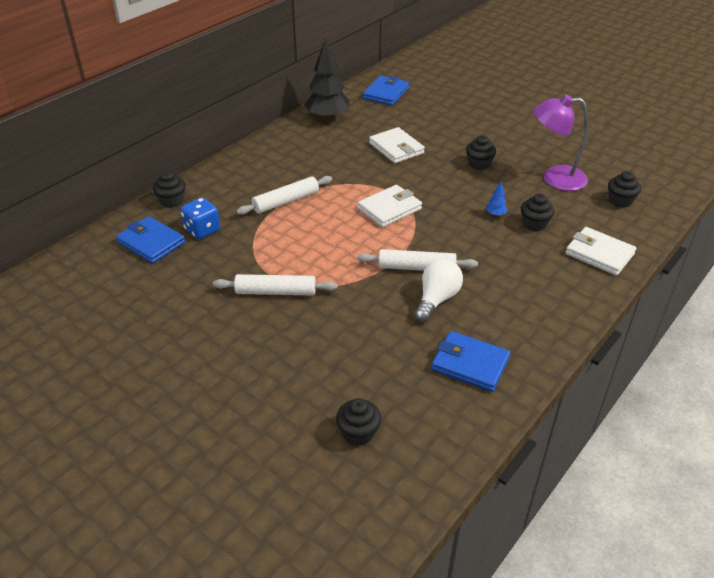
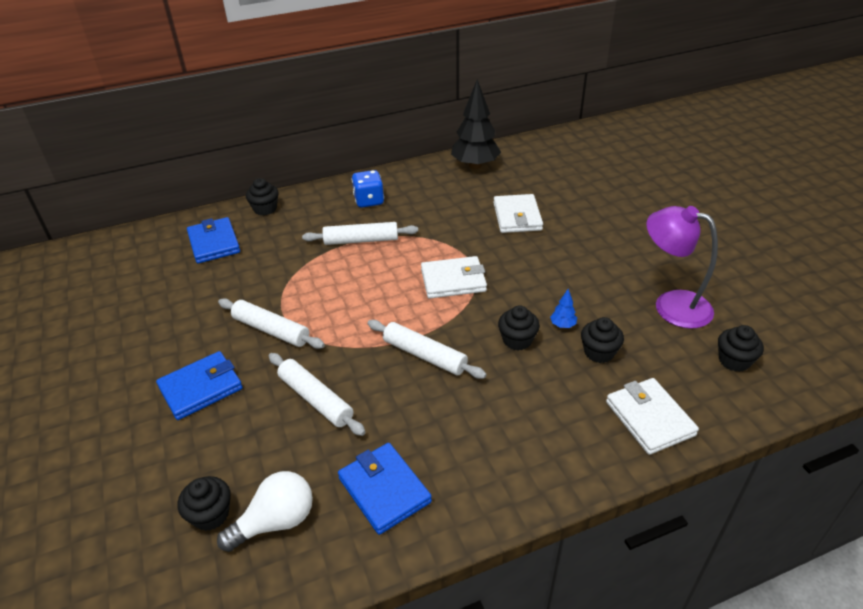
camera: 30 degrees right, 0 degrees up
blue dice [181,198,220,239] -> blue dice moved to [352,170,384,208]
blue wallet [363,76,409,105] -> blue wallet moved to [156,351,243,420]
white light bulb [415,259,463,322] -> white light bulb moved to [217,471,313,552]
black cupcake [466,135,496,170] -> black cupcake moved to [498,305,540,351]
none -> white rolling pin [269,353,365,436]

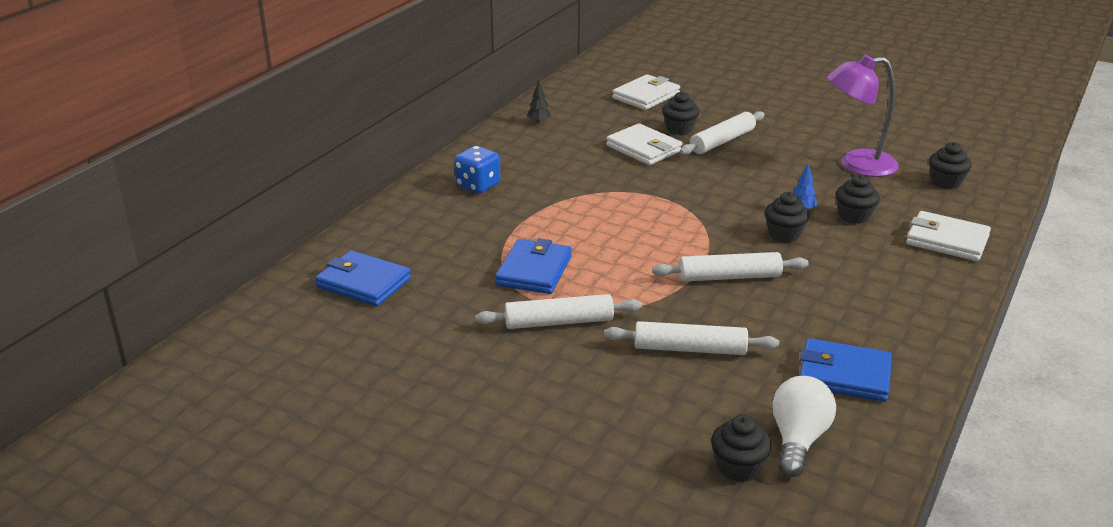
camera: 40 degrees left, 10 degrees down
blue wallet [156,351,243,420] -> blue wallet moved to [495,238,572,294]
black cupcake [246,178,279,216] -> black cupcake moved to [662,91,700,135]
white rolling pin [302,222,418,245] -> white rolling pin moved to [680,111,764,155]
white wallet [421,256,487,298] -> white wallet moved to [612,74,680,110]
black tree [451,79,501,169] -> black tree [527,81,551,123], size x0.40

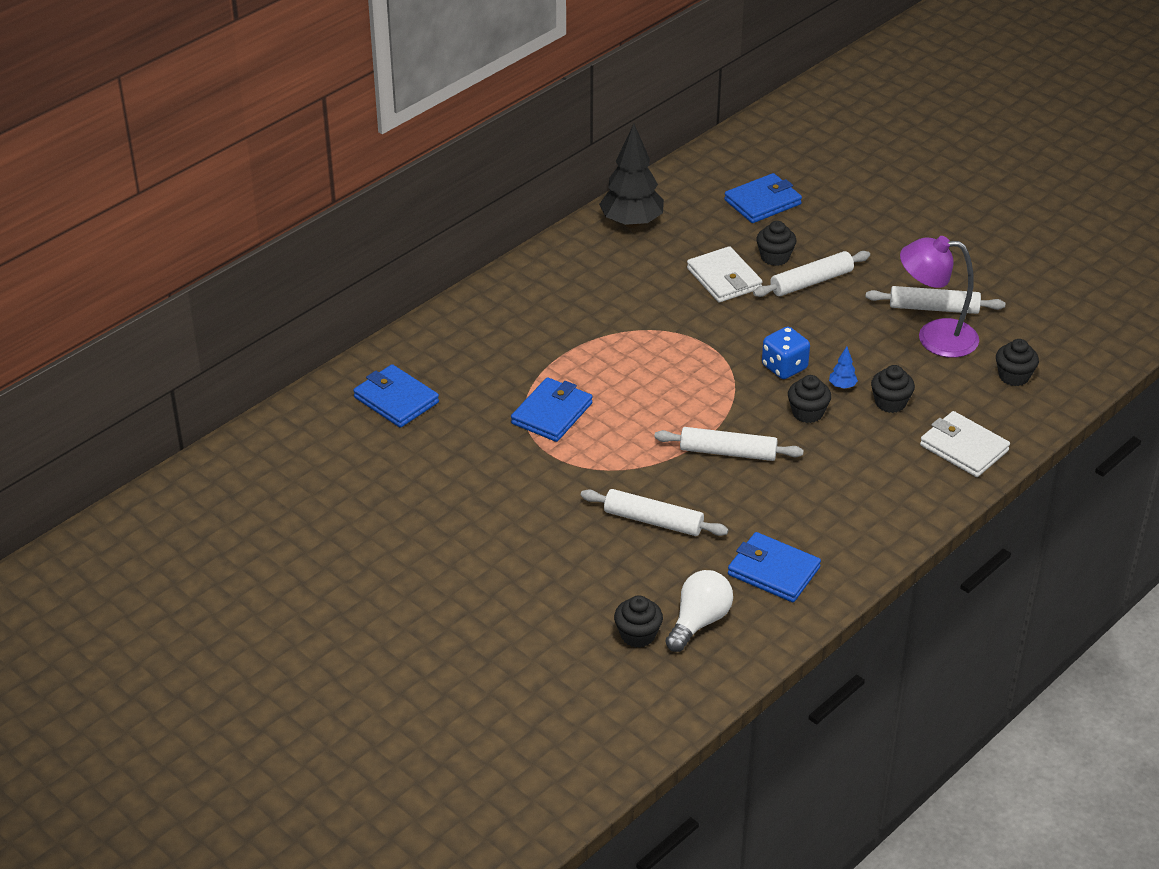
camera: 15 degrees right, 10 degrees up
blue dice [455,146,500,193] -> blue dice moved to [762,327,810,379]
white rolling pin [475,294,642,329] -> white rolling pin moved to [866,286,1005,314]
black tree [527,81,551,123] -> black tree [599,124,664,228], size x2.47
white wallet [612,74,680,110] -> blue wallet [724,173,802,223]

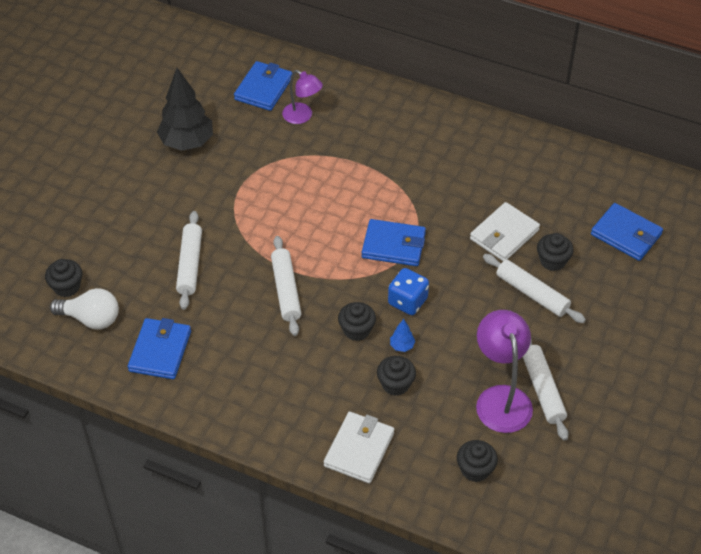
camera: 70 degrees right, 10 degrees up
blue wallet [511,377,592,442] -> blue wallet moved to [362,219,426,266]
black tree [599,124,664,228] -> black tree moved to [157,68,213,151]
none -> purple lamp [282,70,323,124]

